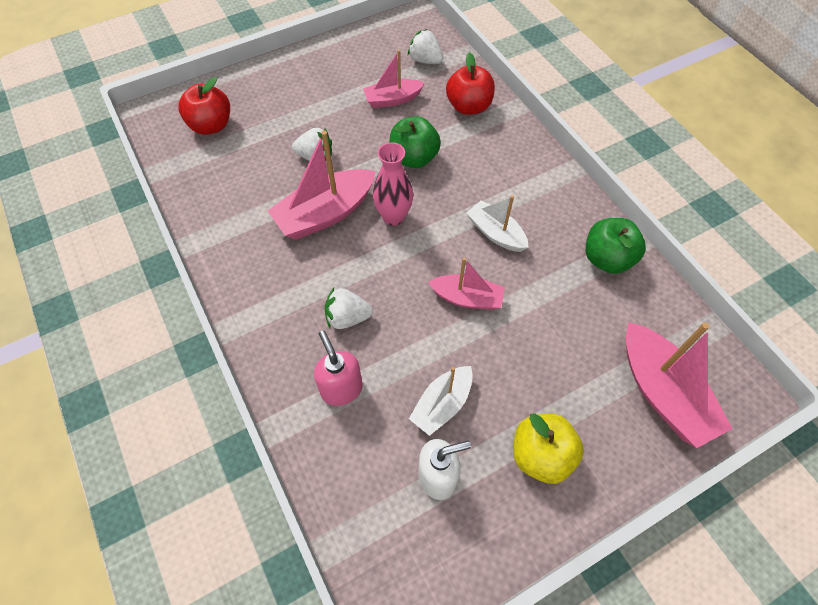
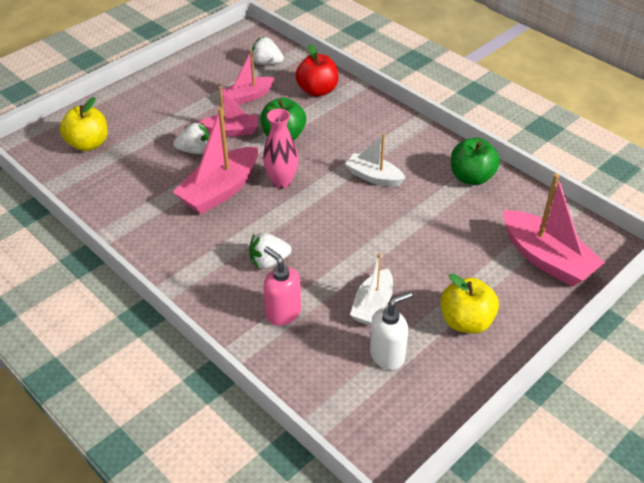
camera: 15 degrees left, 15 degrees down
red apple [178,77,230,135] -> yellow apple [60,97,108,151]
pink boat [428,257,505,310] -> pink boat moved to [199,86,258,137]

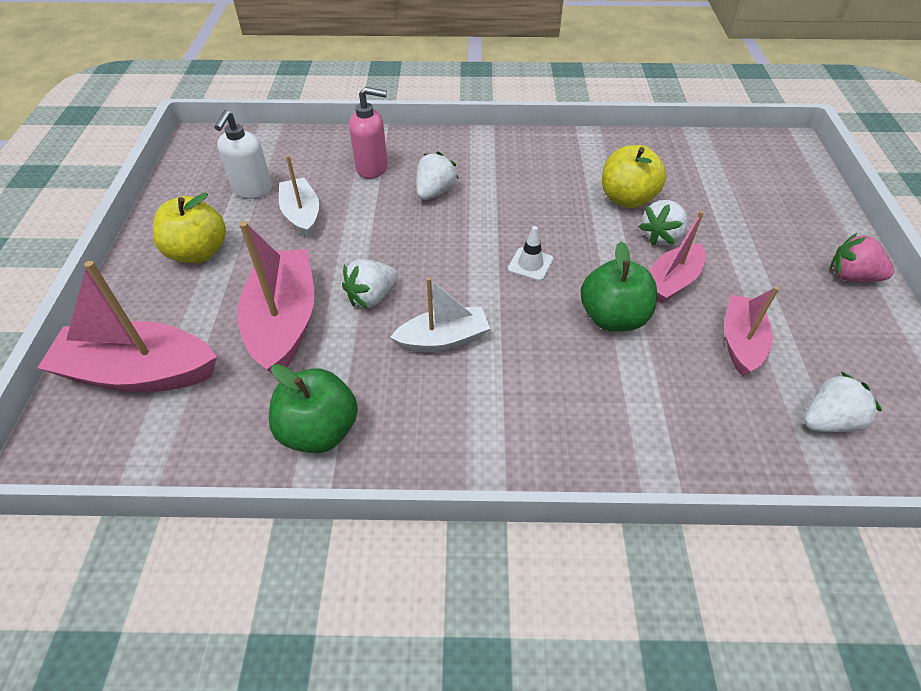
camera: 135 degrees right, 5 degrees up
yellow apple [60,97,108,151] -> yellow apple moved to [602,145,667,208]
pink boat [173,107,258,214] -> pink boat moved to [237,221,314,373]
pink vase [263,109,299,188] -> white traffic cone [508,226,553,281]
red apple [295,44,338,97] -> none
none -> white strawberry [342,259,397,309]
none -> pink strawberry [830,233,894,282]

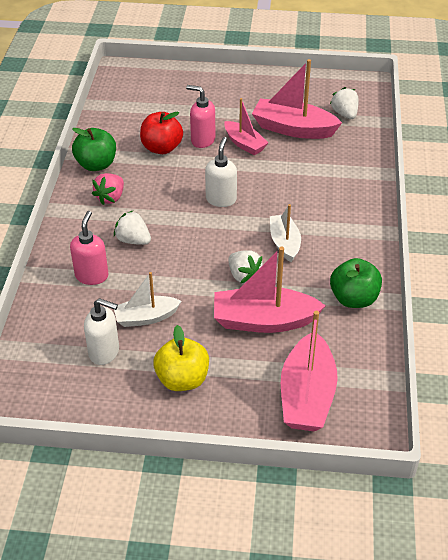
camera: 85 degrees left, 5 degrees down
white traffic cone [508,226,553,281] -> white soap dispenser [205,137,237,207]
green apple [581,241,657,332] -> green apple moved to [72,128,116,171]
yellow apple [602,145,667,208] -> red apple [140,111,183,154]
white strawberry [639,200,688,245] -> pink soap dispenser [186,85,215,148]
pink boat [724,286,779,376] -> pink boat [252,59,342,139], size x1.63
pink strawberry [830,233,894,282] -> pink strawberry moved to [92,173,124,205]

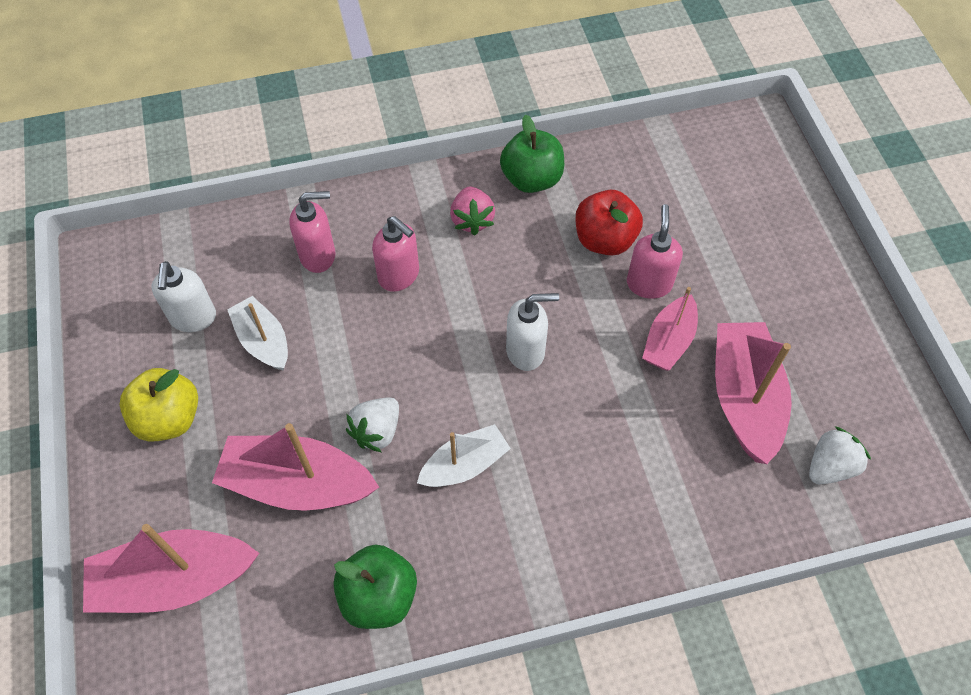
camera: 70 degrees right, 15 degrees up
pink strawberry [92,173,124,205] -> pink strawberry turned 105 degrees counterclockwise [450,186,495,235]
white strawberry [114,211,151,245] -> pink soap dispenser [372,216,419,292]
pink boat [214,247,326,333] -> pink boat turned 60 degrees counterclockwise [212,423,379,511]

